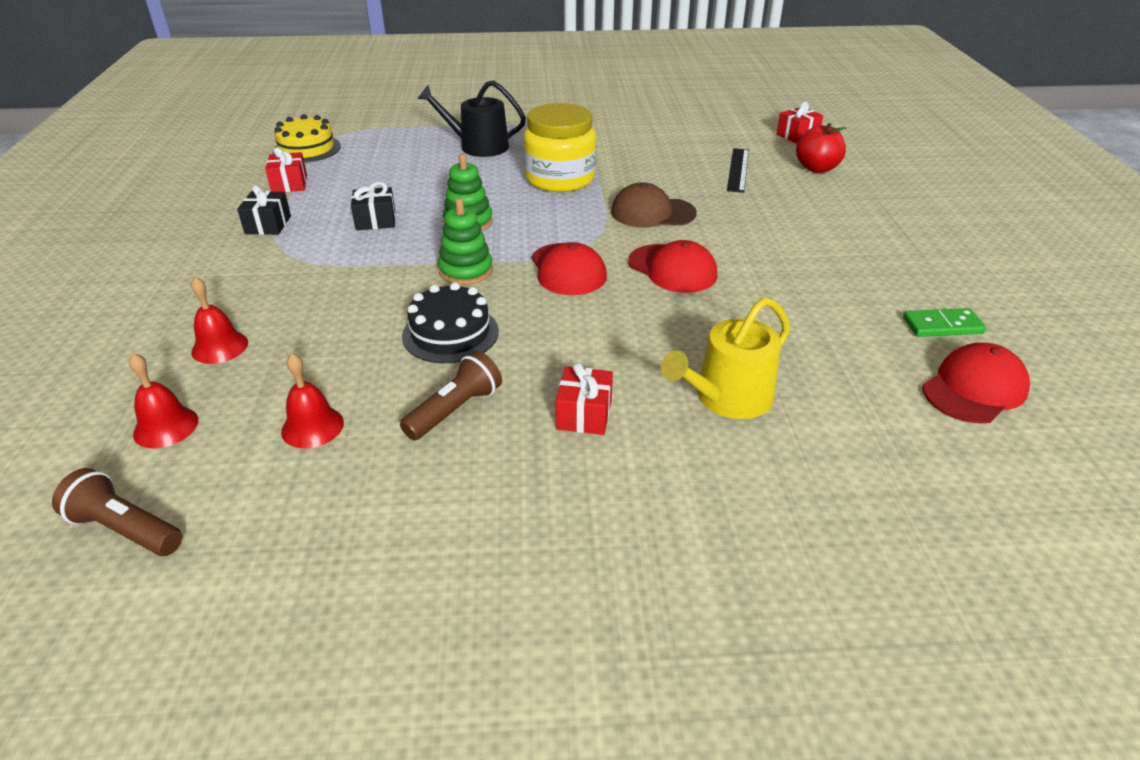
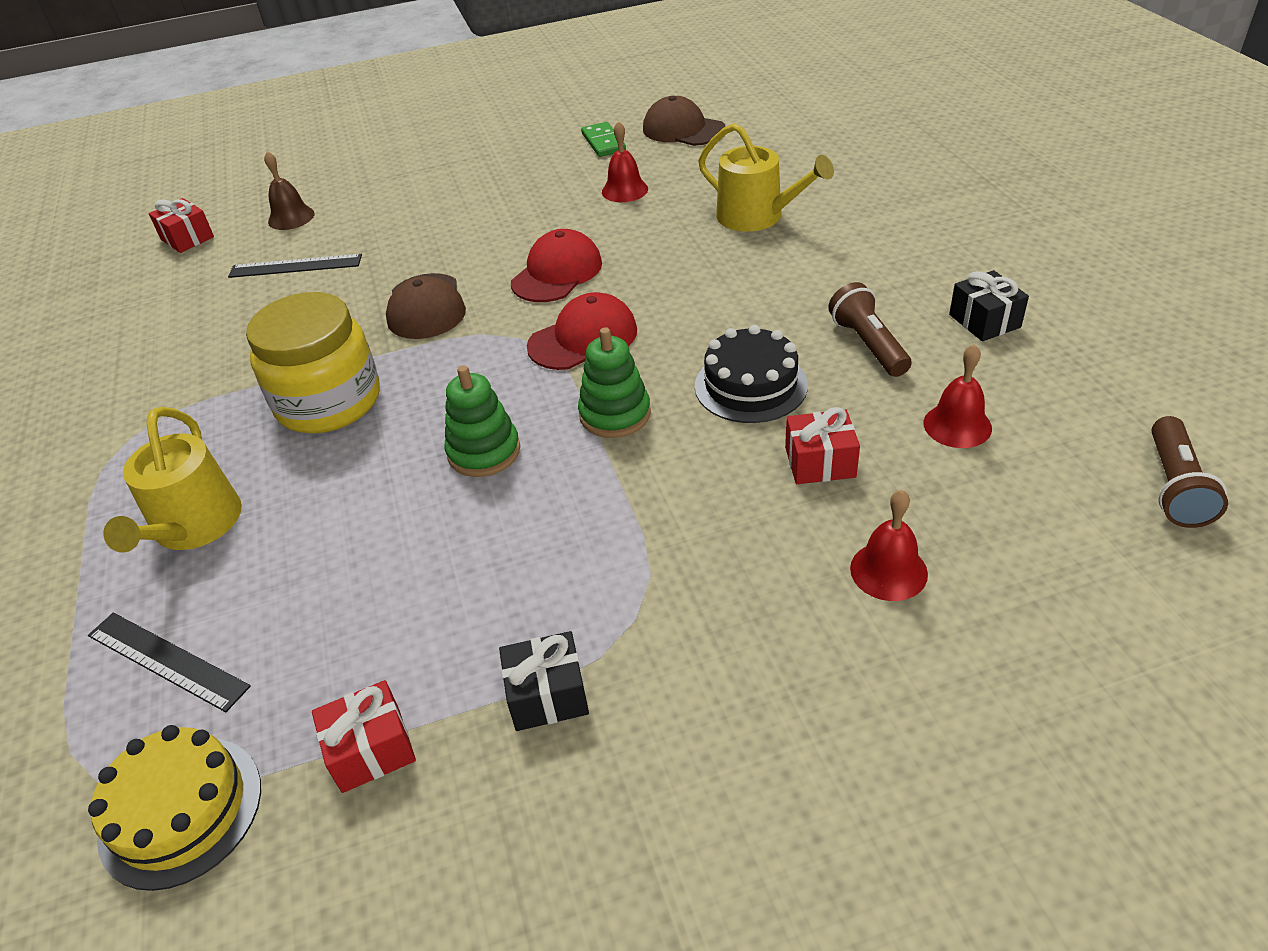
camera: 100 degrees left, 5 degrees up
red bell [129,353,198,448] -> red bell moved to [602,121,648,202]
black gift [351,182,396,230] -> black gift moved to [949,270,1029,341]
brown flashlight [400,351,502,440] -> brown flashlight turned 45 degrees clockwise [829,282,912,377]
black watering can [418,80,526,157] -> yellow watering can [103,407,242,553]
red gift [556,362,613,435] -> red gift moved to [785,407,860,484]
red apple [796,123,847,173] -> brown bell [264,151,315,230]
red cap [922,343,1030,424] -> brown cap [643,96,726,146]
none -> black ruler [88,613,251,712]

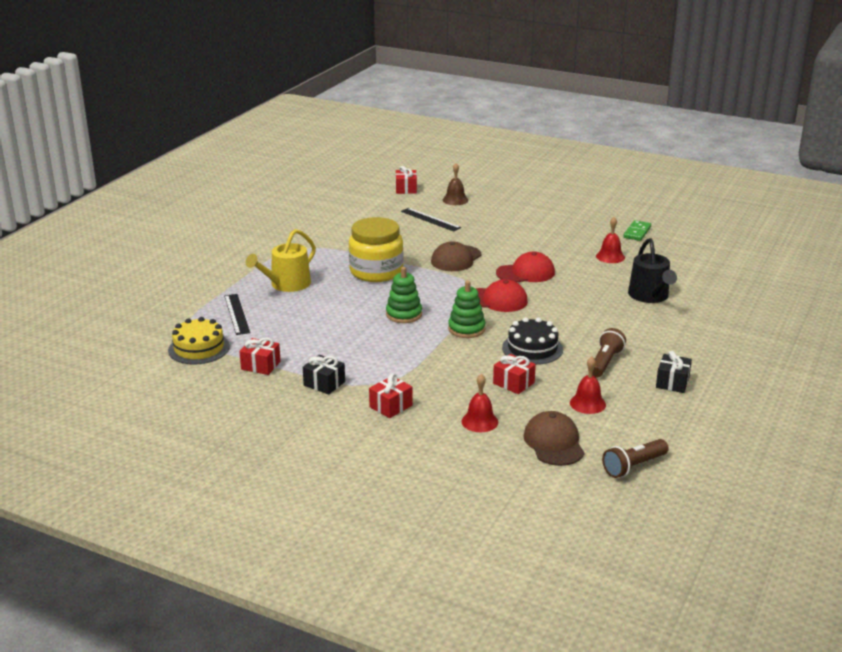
camera: 40 degrees right, 15 degrees down
brown cap [643,96,726,146] -> brown cap moved to [523,411,584,466]
yellow watering can [698,123,834,232] -> black watering can [628,238,677,303]
none -> red gift [369,373,413,418]

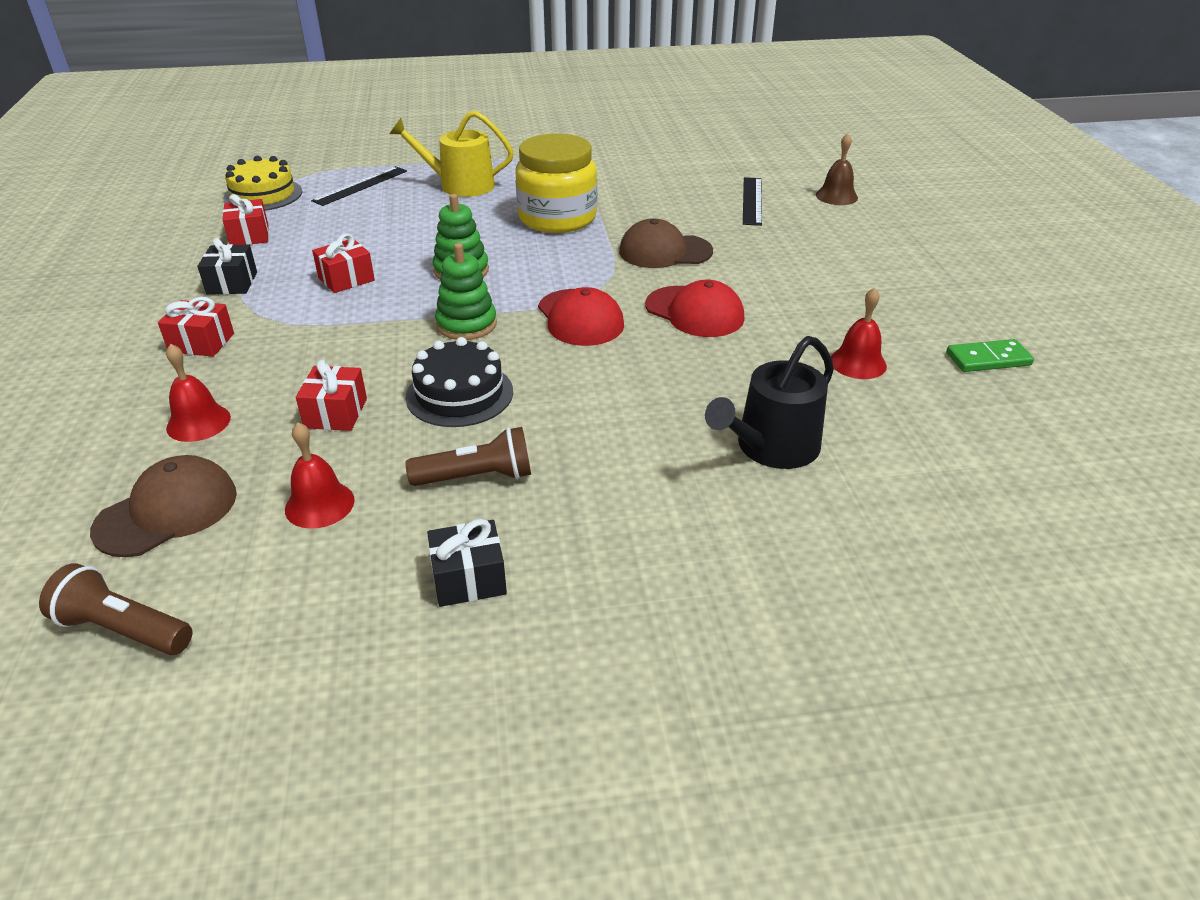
camera: 55 degrees right, 10 degrees up
red gift [396,166,417,194] -> red gift moved to [312,233,375,293]

